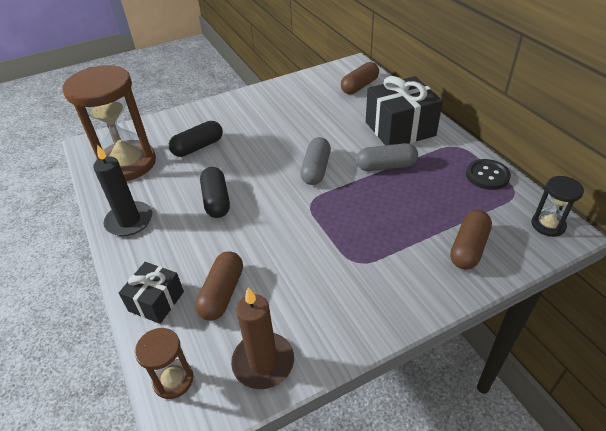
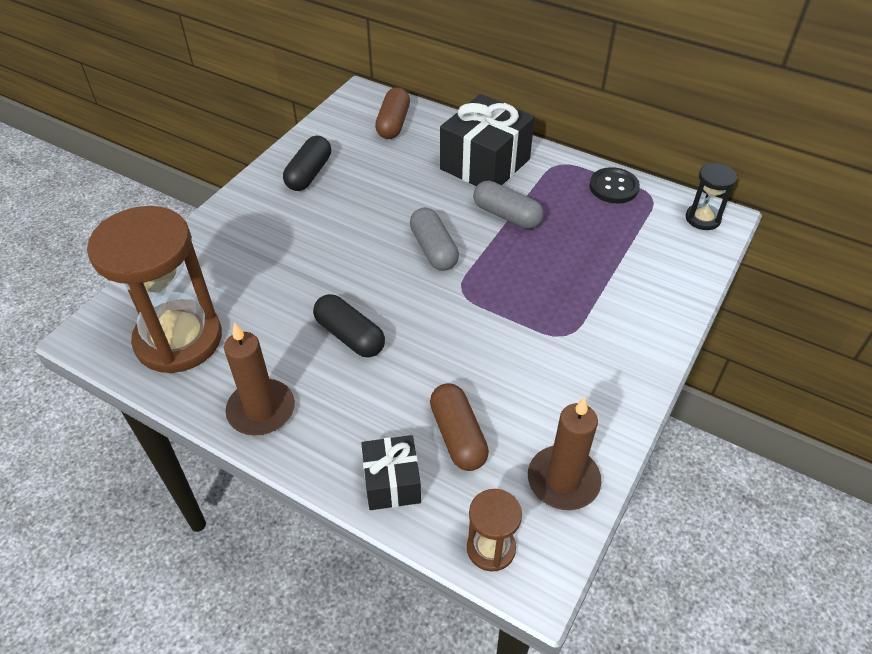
camera: 35 degrees left, 5 degrees up
black candle [93,144,152,236] -> brown candle [224,322,295,436]
black capsule [169,121,223,157] -> black capsule moved to [283,136,331,191]
grey capsule [356,143,418,171] -> grey capsule turned 75 degrees clockwise [473,181,544,229]
brown capsule [450,210,492,269] -> none

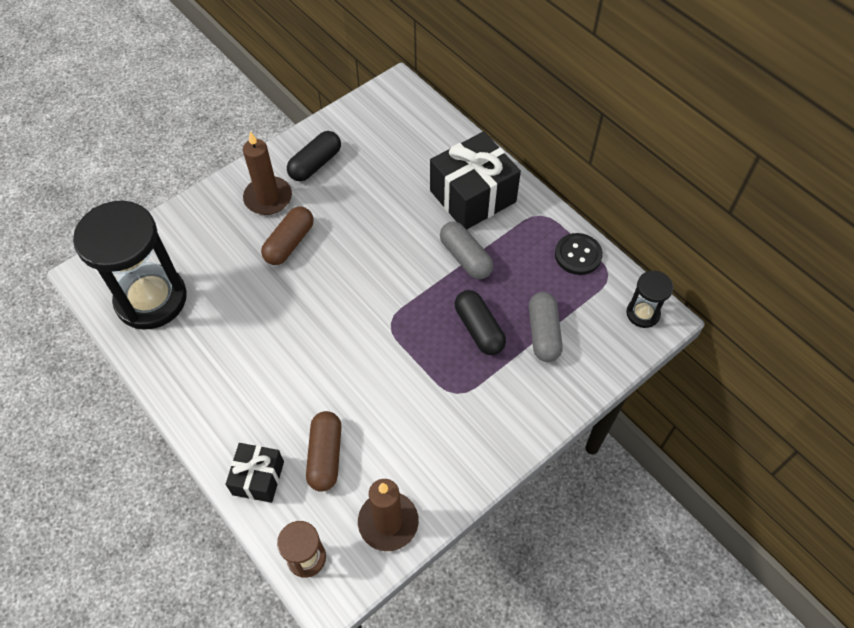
camera: 20 degrees right, 10 degrees up
brown hourglass [87,206,222,373] -> black hourglass [73,201,187,330]
brown candle [224,322,295,436] -> brown candle moved to [243,131,292,215]
black capsule [313,294,385,357] -> black capsule moved to [455,290,506,355]
brown capsule [375,87,410,139] -> brown capsule moved to [261,207,314,265]
grey capsule [410,207,459,271] -> grey capsule moved to [529,292,563,362]

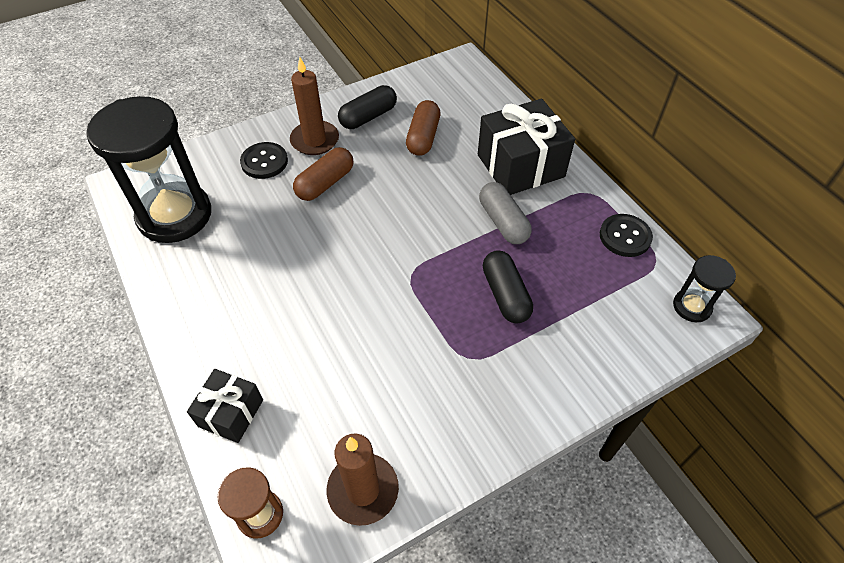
camera: 10 degrees right, 5 degrees down
brown capsule [306,411,341,492] -> brown capsule moved to [406,100,440,156]
grey capsule [529,292,563,362] -> none
none -> black button [240,142,288,179]

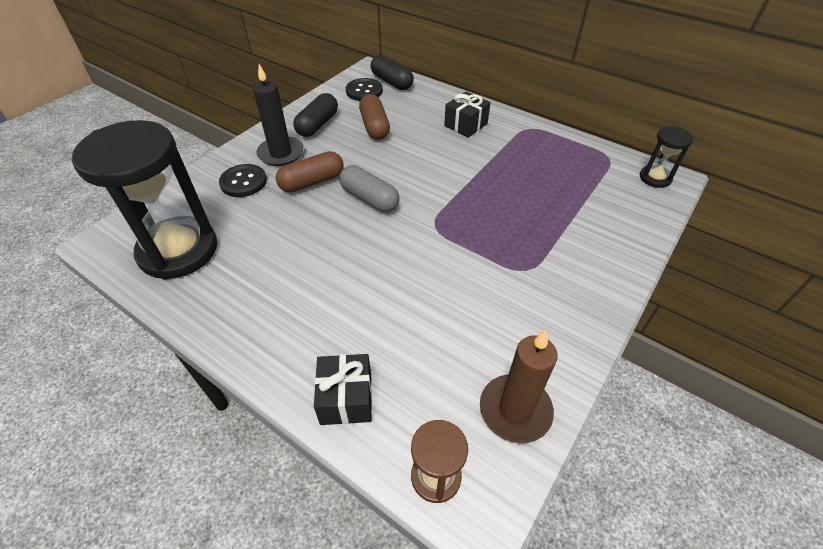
camera: 25 degrees left, 5 degrees down
brown candle [290,57,339,155] -> black candle [253,64,304,166]
brown capsule [293,147,353,201] -> brown capsule turned 45 degrees clockwise [276,151,344,193]
black gift [478,99,575,195] -> black gift [444,92,491,138], size x0.56
grey capsule [479,182,532,244] -> grey capsule moved to [339,165,400,212]
black capsule [483,250,533,324] -> black capsule moved to [370,55,414,90]
black button [600,214,653,257] -> black button moved to [346,78,383,101]

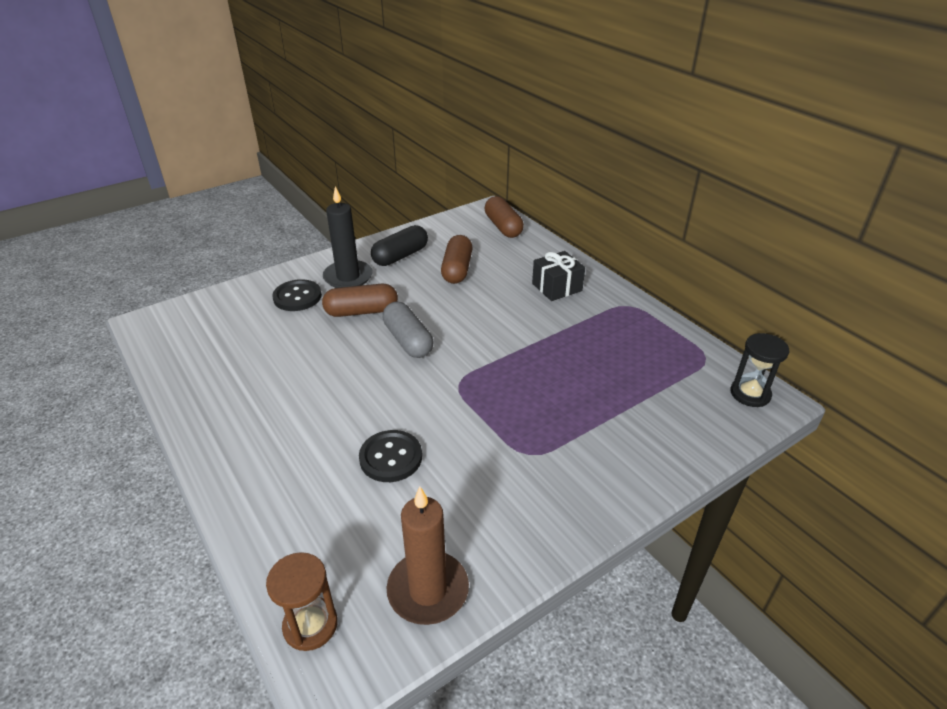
camera: 20 degrees right, 10 degrees down
black hourglass [72,120,217,279] -> none
black gift [314,354,372,425] -> none
black button [346,78,383,101] -> black button moved to [359,430,422,482]
black capsule [370,55,414,90] -> brown capsule [485,196,524,238]

